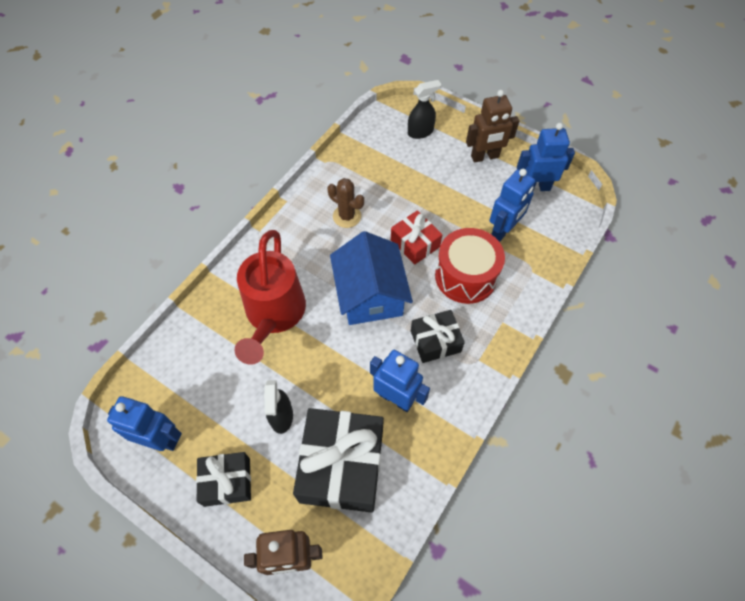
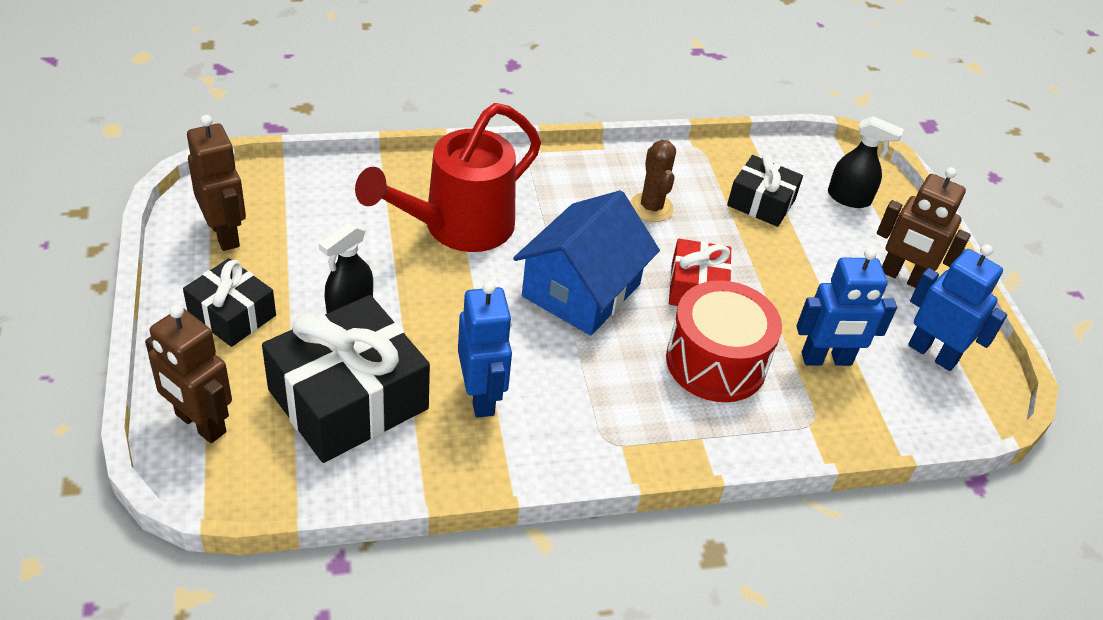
camera: 40 degrees right, 15 degrees down
blue robot [107,396,182,451] -> brown robot [187,115,246,251]
black gift [411,310,465,363] -> black gift moved to [727,154,803,227]

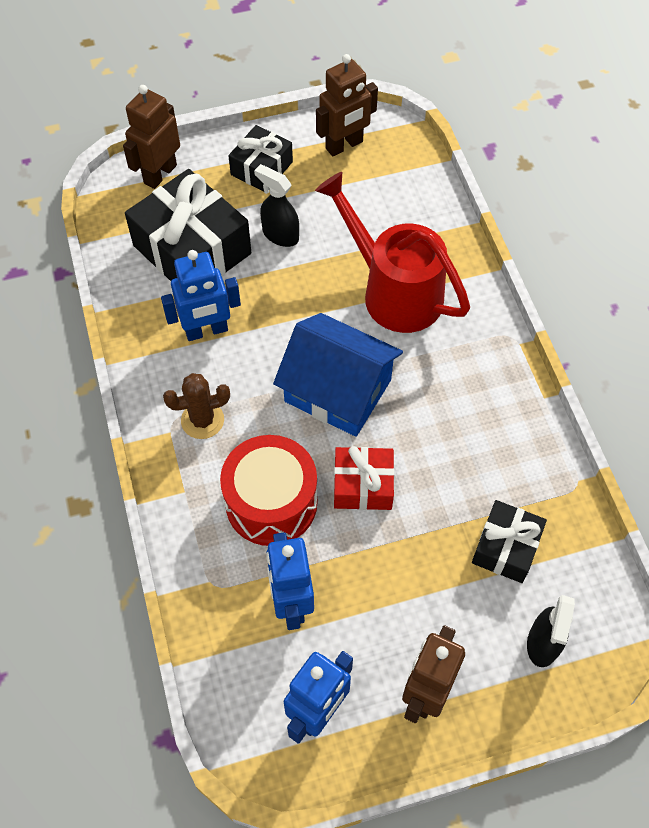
camera: 90 degrees right, 15 degrees up
brown cactus [630,140,676,222] -> brown cactus moved to [163,373,230,439]

